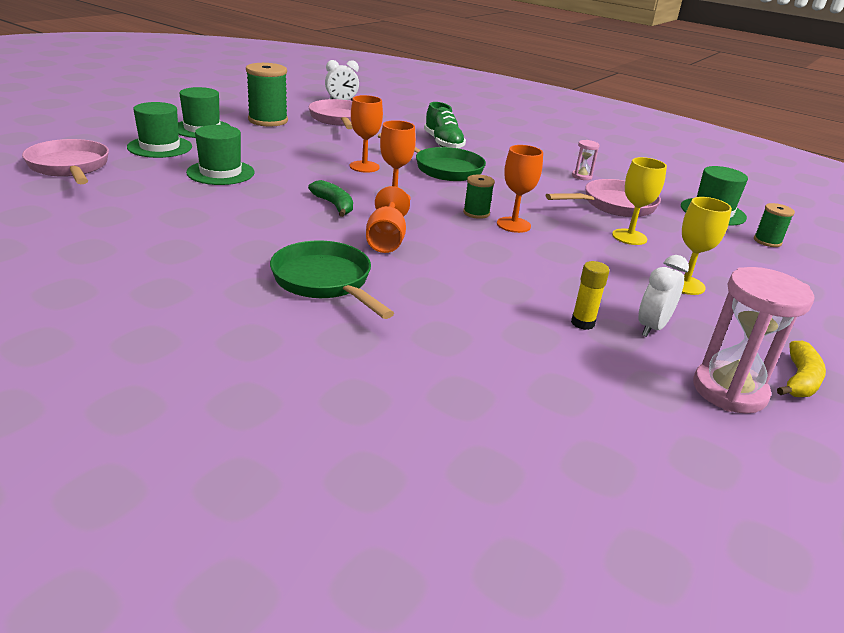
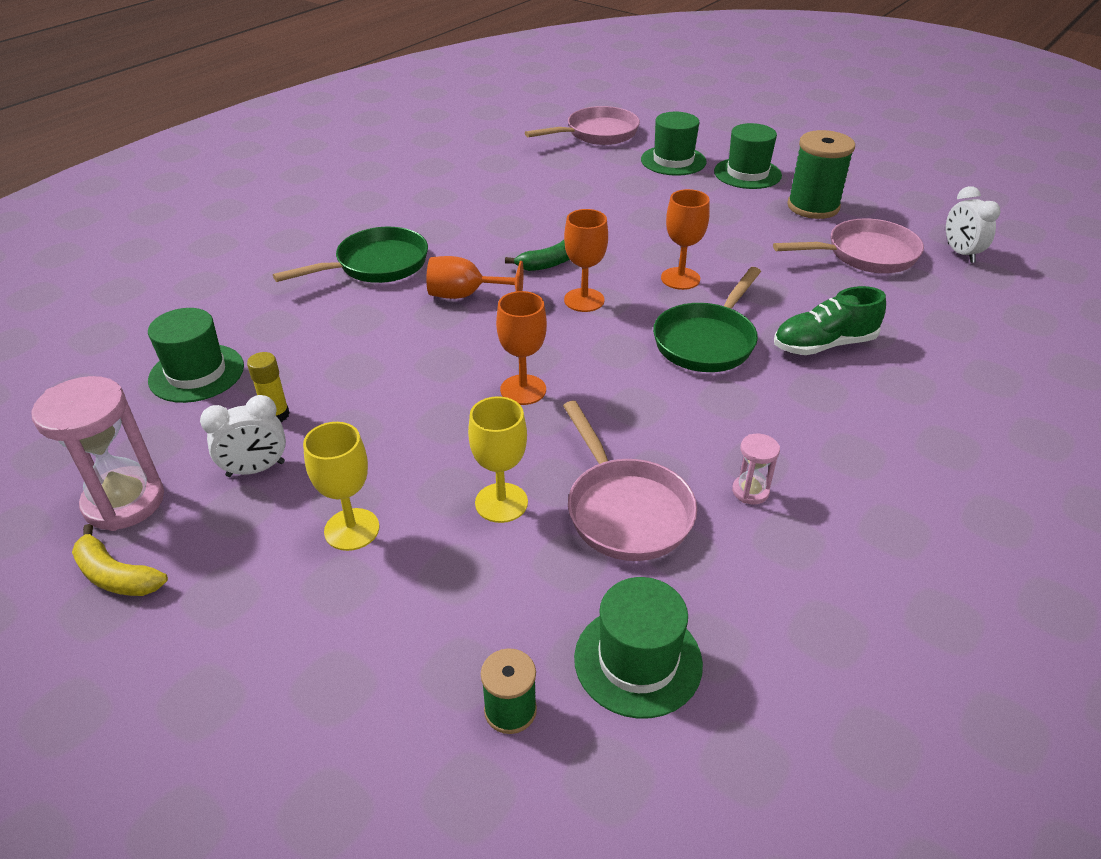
camera: 95 degrees right, 10 degrees up
green hat [186,125,255,185] -> green hat moved to [148,308,244,403]
green spool [463,175,495,219] -> none
white clock [638,255,689,337] -> white clock turned 120 degrees clockwise [200,395,286,477]

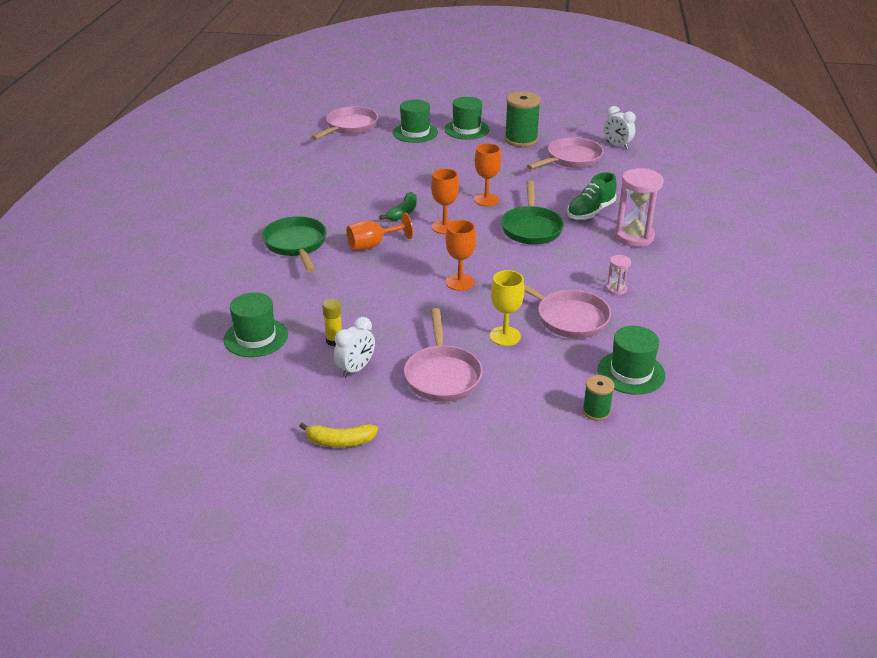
camera: 30 degrees left, 5 degrees down
pink hourglass [32,376,164,531] -> pink hourglass moved to [615,168,664,247]
green pan [273,227,428,283] -> green pan turned 45 degrees counterclockwise [262,216,327,272]
yellow goblet [303,422,379,551] -> pink pan [404,308,483,402]

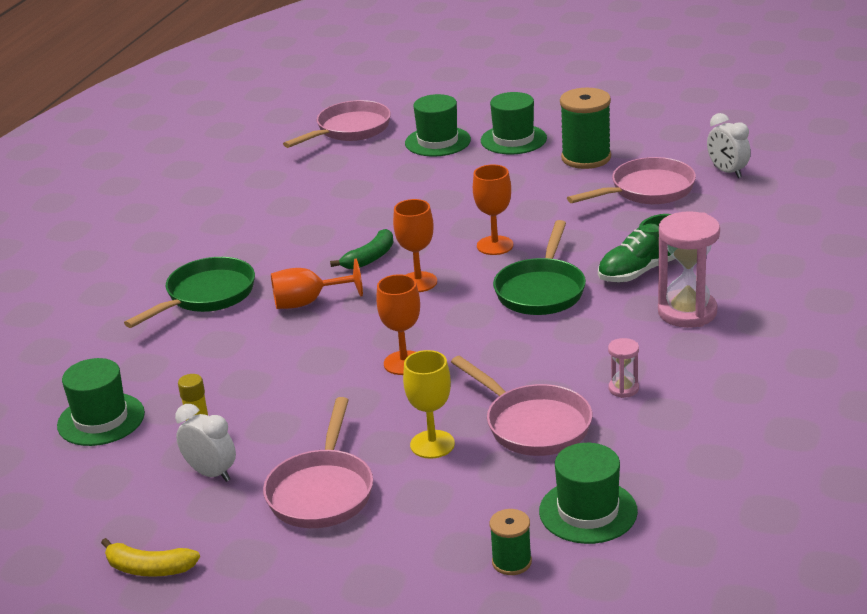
camera: 15 degrees right, 5 degrees down
green pan [262,216,327,272] -> green pan turned 45 degrees clockwise [124,257,255,328]
white clock [334,317,375,378] -> white clock turned 105 degrees counterclockwise [175,404,236,482]

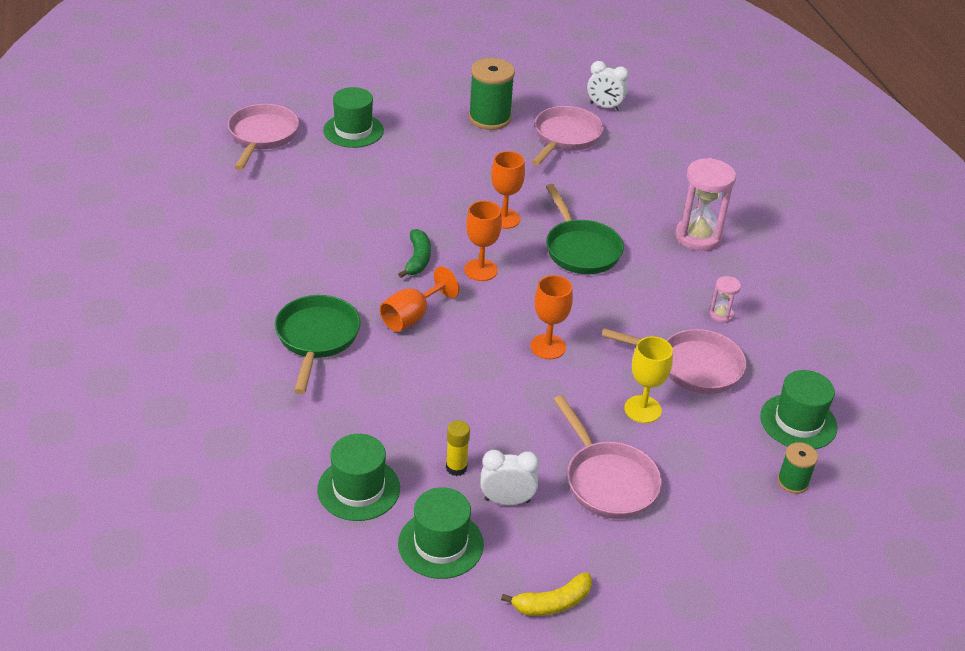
camera: 40 degrees left, 10 degrees up
green hat [481,92,547,154] -> green hat moved to [398,488,484,579]
green shoe [598,214,675,282] -> none

